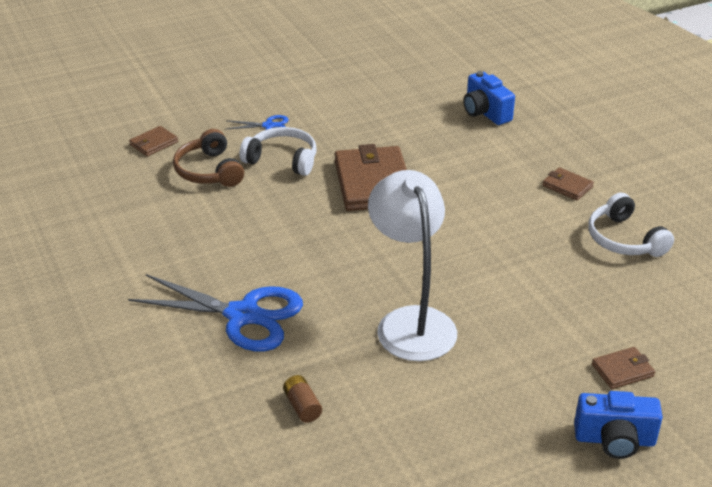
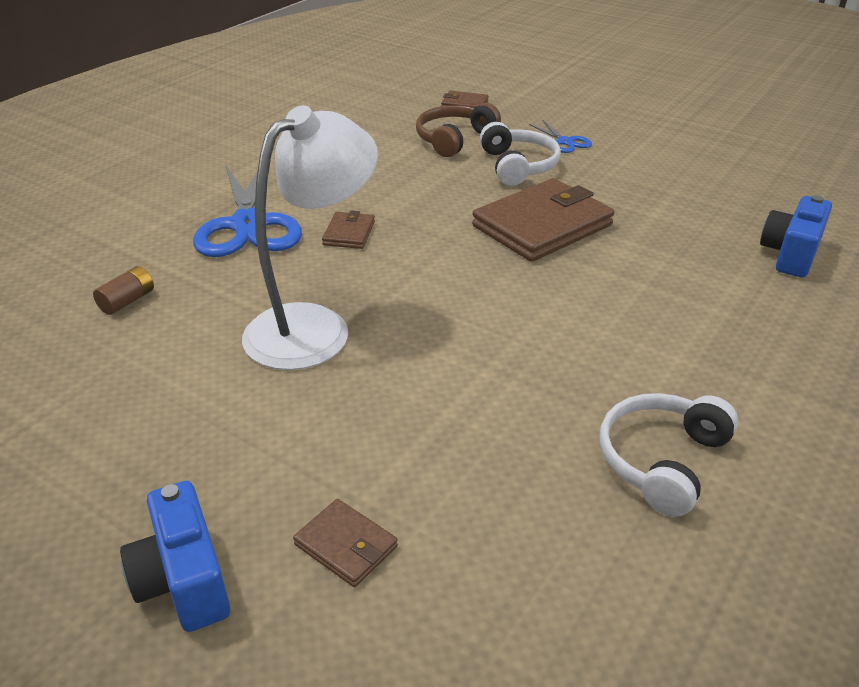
camera: 60 degrees right, 0 degrees up
brown wallet [542,167,594,201] -> brown wallet moved to [322,210,375,249]

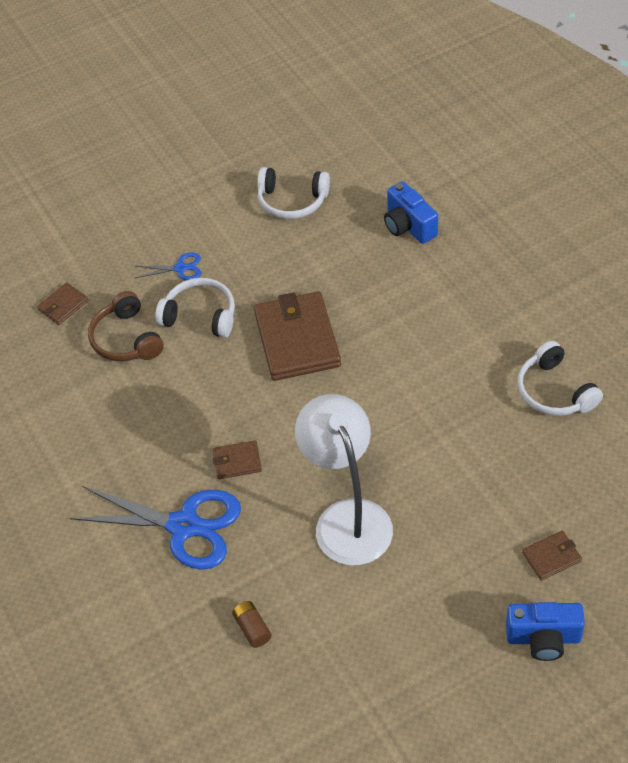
camera: 60 degrees left, 15 degrees up
brown wallet [322,210,375,249] -> brown wallet turned 45 degrees counterclockwise [213,440,262,479]
none -> white headphones [257,167,330,219]

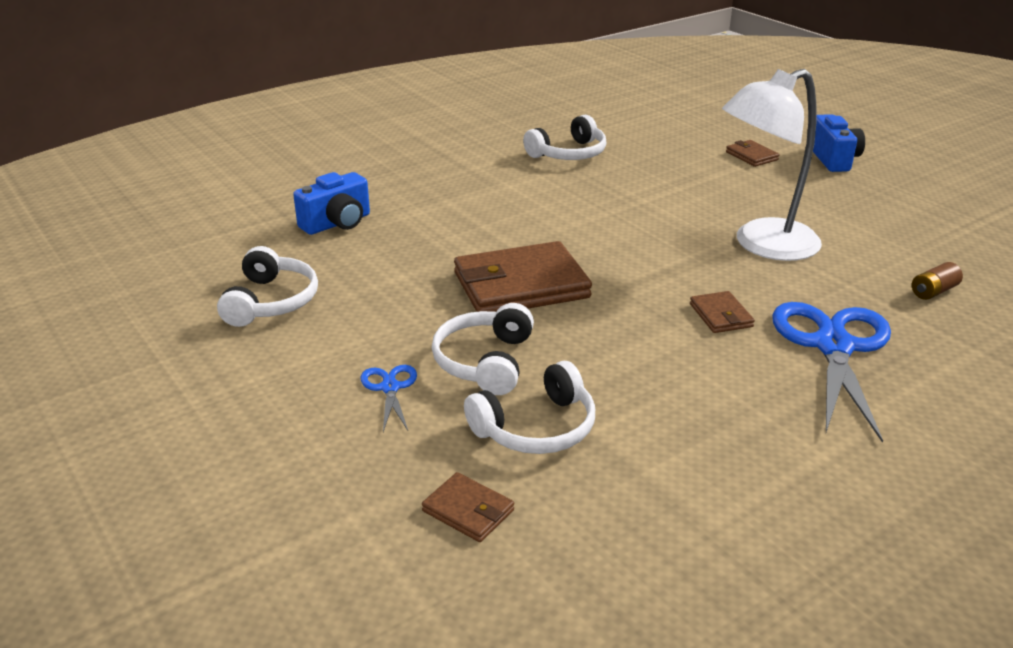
camera: 100 degrees left, 20 degrees down
brown headphones [88,291,164,362] -> white headphones [464,361,595,454]

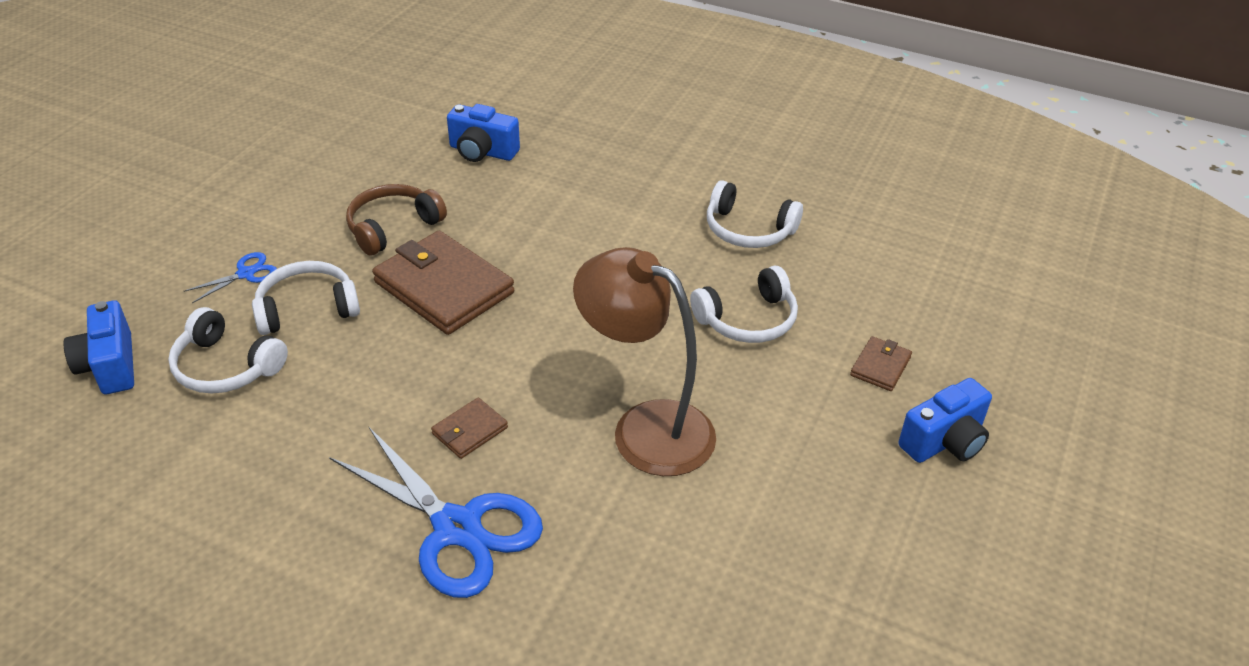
camera: 60 degrees right, 10 degrees up
white headphones [217,246,318,327] -> white headphones moved to [690,266,798,343]
brown wallet [422,472,514,542] -> blue camera [63,300,134,394]
white lamp [722,69,822,261] -> brown lamp [573,247,716,476]
blue scissors [772,302,891,443] -> blue scissors turned 60 degrees clockwise [329,426,543,598]
brown battery [912,262,963,300] -> none
none -> brown headphones [346,184,447,256]

